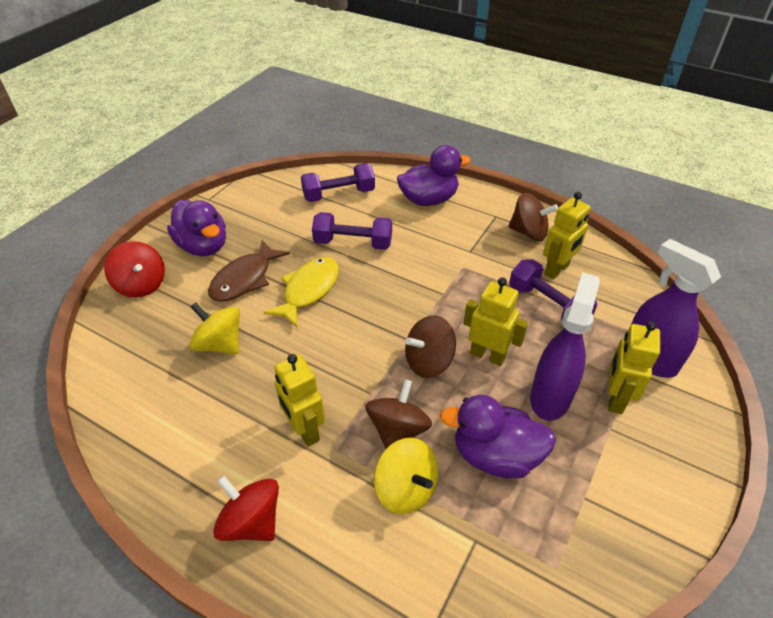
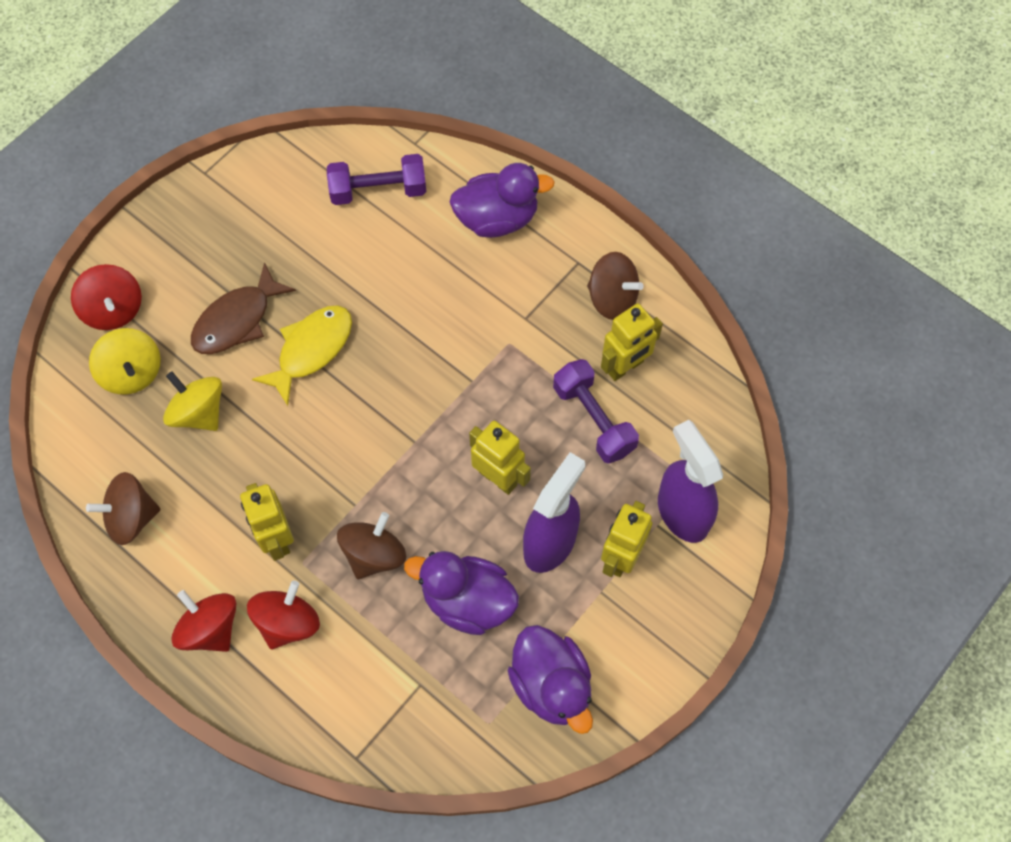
camera: 10 degrees right, 20 degrees up
purple duck [167,200,226,256] -> purple duck moved to [508,625,593,734]
purple dumbbell [312,212,392,250] -> none
yellow spinning top [374,438,438,514] -> yellow spinning top moved to [89,328,161,395]
brown spinning top [405,315,456,378] -> brown spinning top moved to [86,472,161,545]
none -> red spinning top [247,580,320,649]

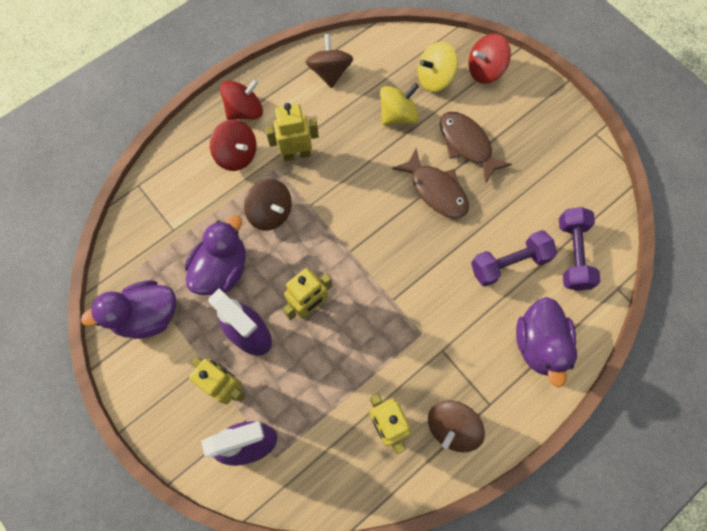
camera: 100 degrees right, 5 degrees up
yellow fish [252,305,352,406] -> brown fish [392,148,469,218]
purple dumbbell [553,359,639,463] -> purple dumbbell moved to [471,230,557,287]

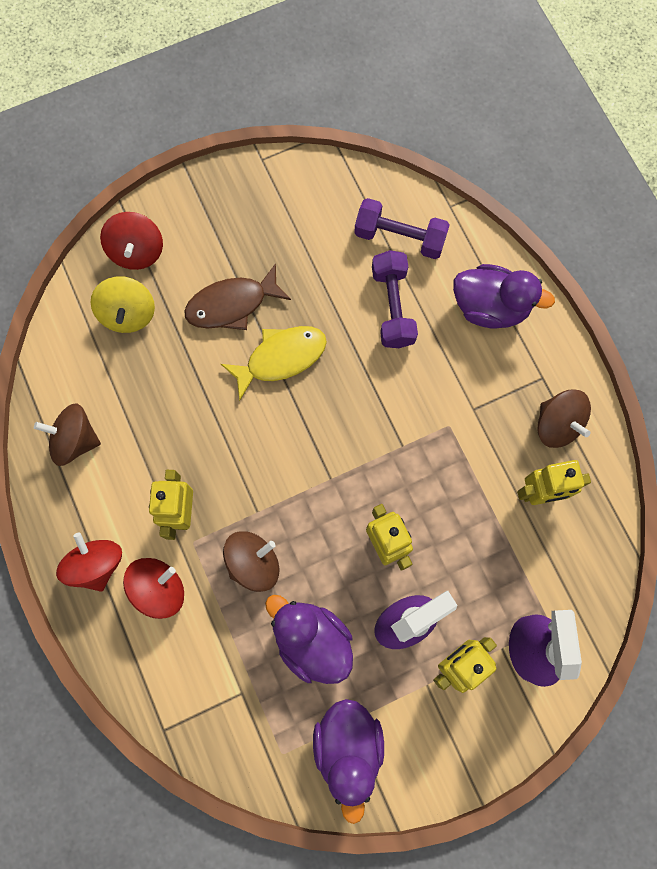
camera: 75 degrees left, 5 degrees up
yellow spinning top [380,83,419,125] -> none
brown fish [392,148,469,218] -> yellow fish [221,326,327,401]

